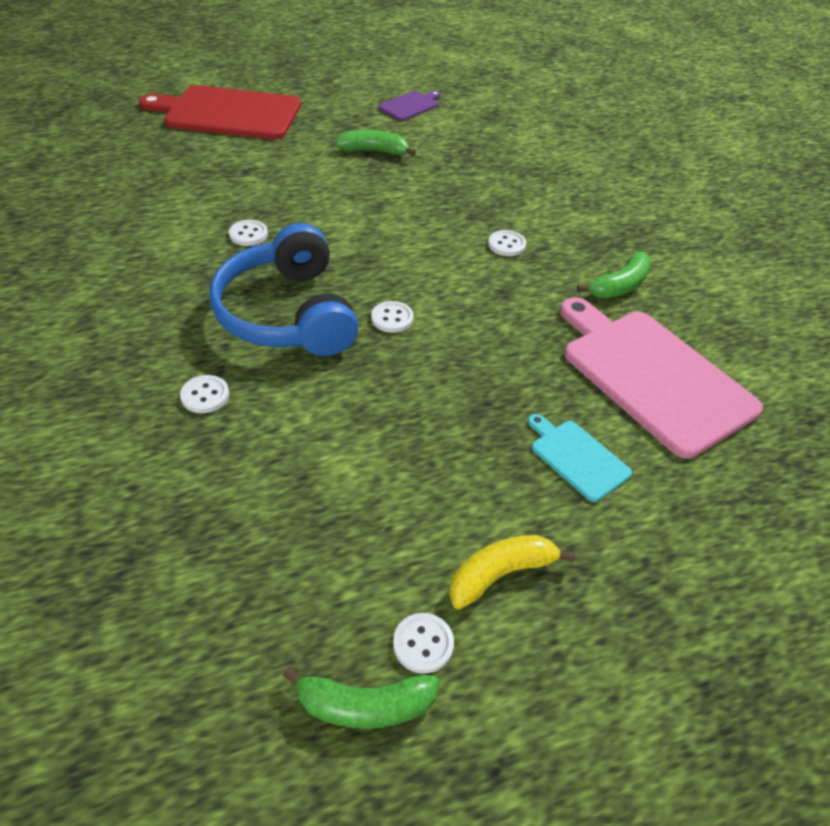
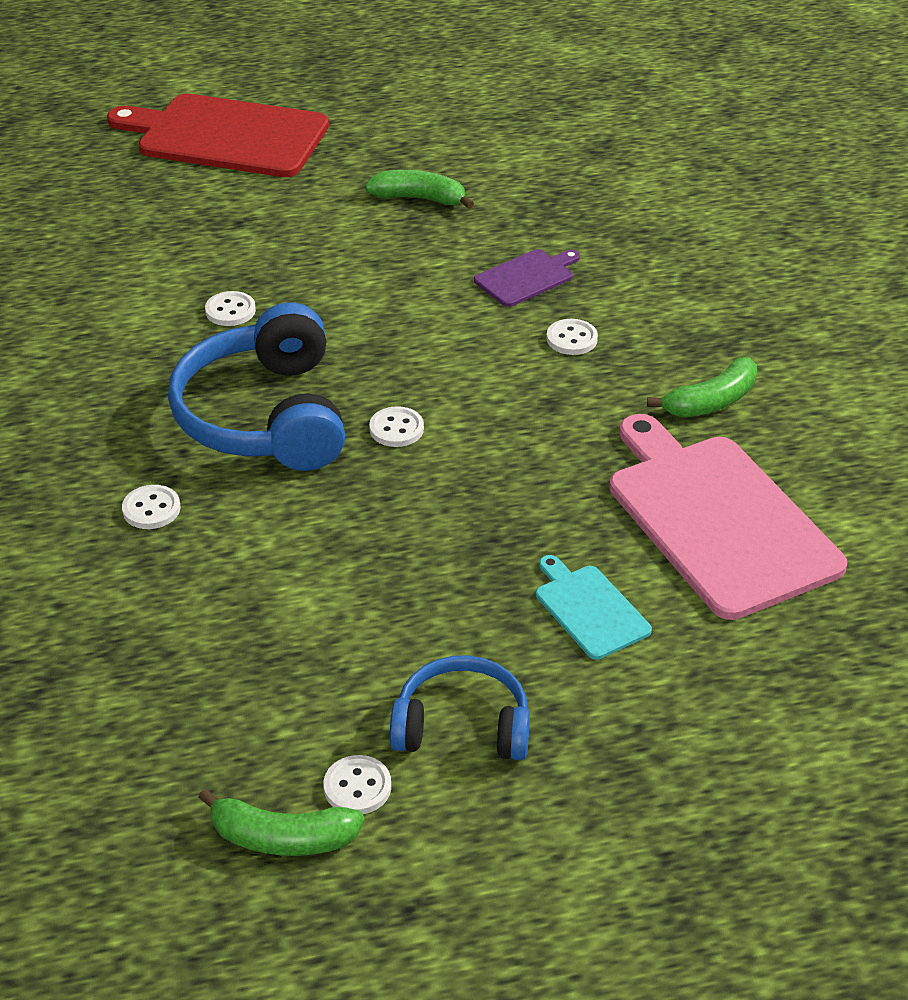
camera: 10 degrees right, 5 degrees down
purple cutting board [378,91,441,121] -> purple cutting board moved to [474,249,580,307]
yellow banana [449,535,575,609] -> blue headphones [390,655,530,760]

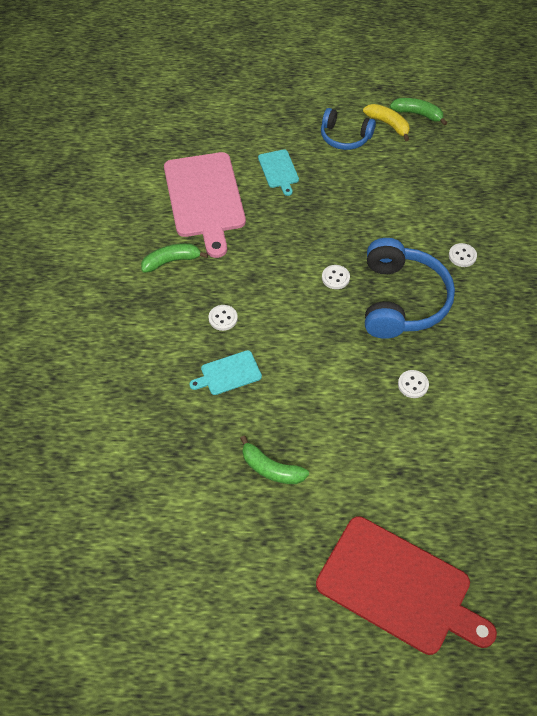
camera: 165 degrees left, 15 degrees up
white button [324,755,391,814] -> yellow banana [363,104,410,141]
purple cutting board [474,249,580,307] -> turquoise cutting board [189,350,262,395]

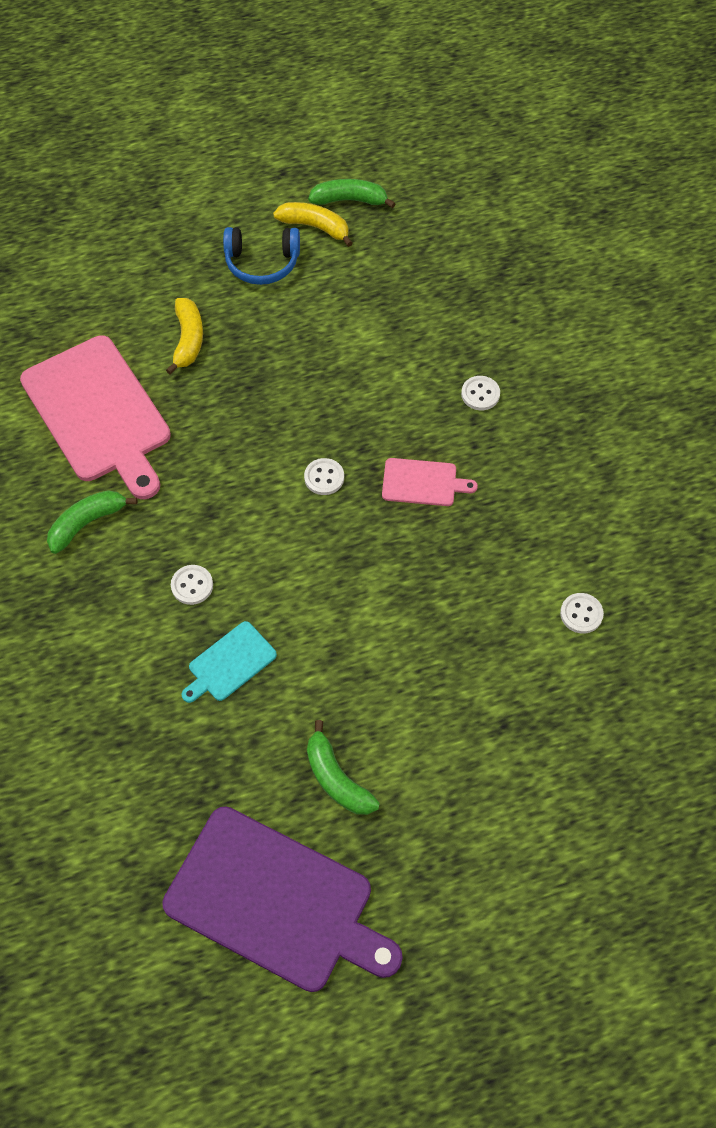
camera: 20 degrees left, 5 degrees up
green banana [240,436,309,484] -> green banana turned 45 degrees clockwise [307,720,380,815]
turquoise cutting board [258,149,299,196] -> yellow banana [166,298,203,375]
red cutting board [316,516,497,655] -> none
blue headphones [365,238,455,339] -> pink cutting board [382,458,478,506]
white button [398,370,429,398] -> white button moved to [560,593,604,634]
none -> purple cutting board [162,806,403,992]

